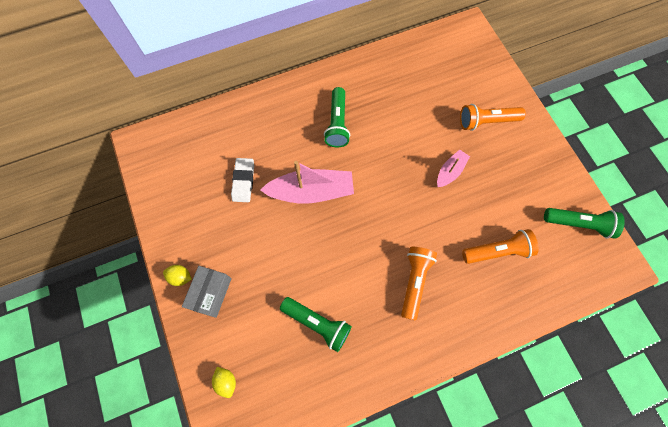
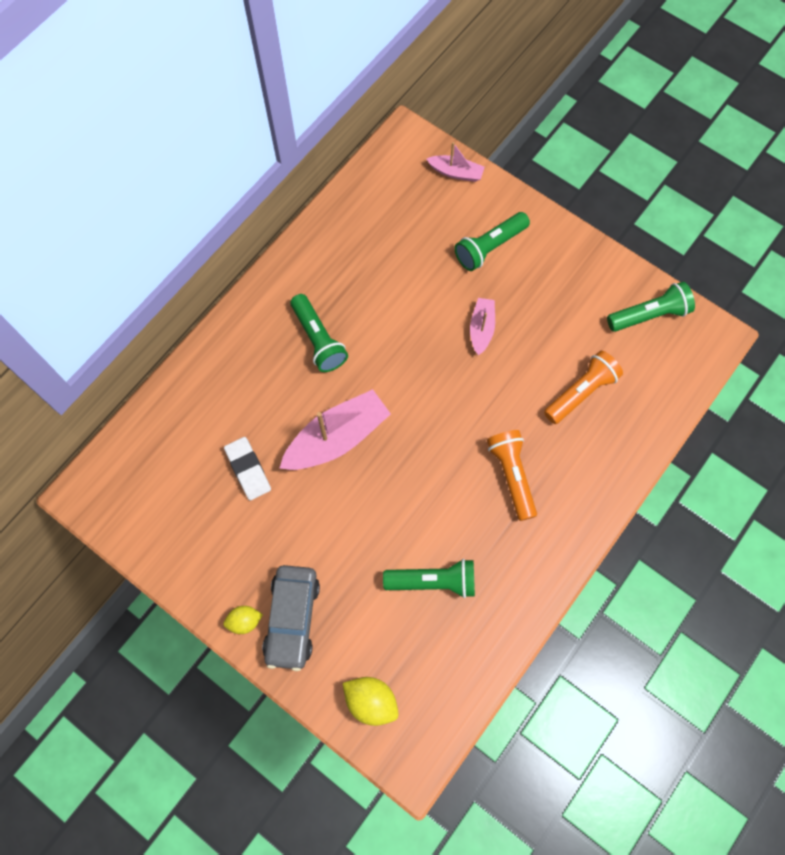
camera: 30 degrees left, 0 degrees up
grey box [182,266,232,318] -> grey car [262,565,320,671]
yellow lemon [212,367,236,398] -> yellow lemon [343,677,399,726], size x1.55
orange flashlight [460,104,526,131] -> green flashlight [454,212,530,271]
none -> pink boat [426,142,485,182]

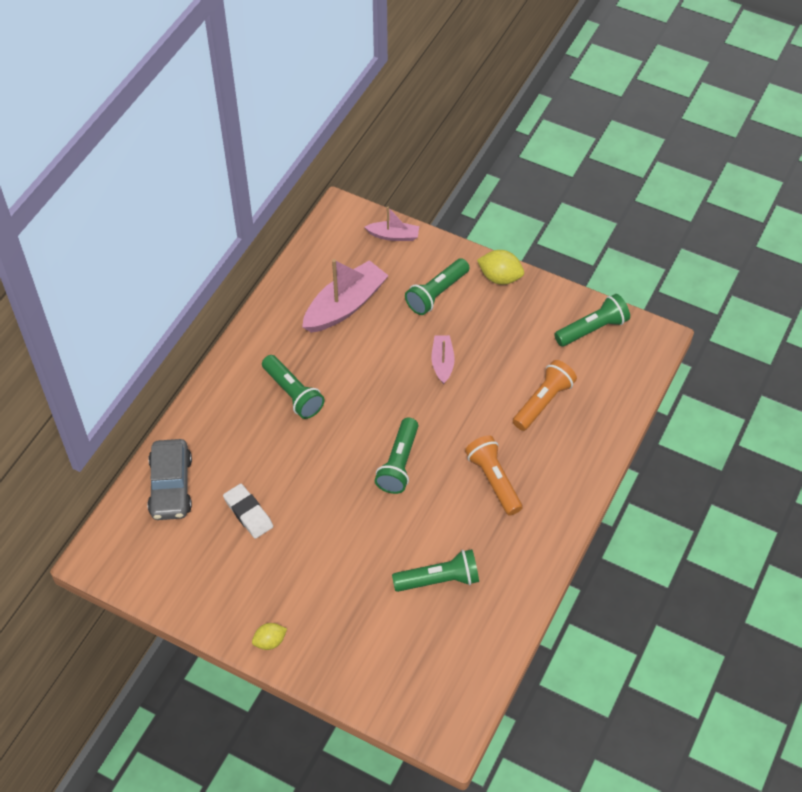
camera: 10 degrees left, 15 degrees down
grey car [262,565,320,671] -> grey car moved to [147,439,192,520]
pink boat [279,389,391,470] -> pink boat moved to [302,259,389,333]
yellow lemon [343,677,399,726] -> yellow lemon moved to [477,250,524,285]
none -> green flashlight [375,418,418,494]

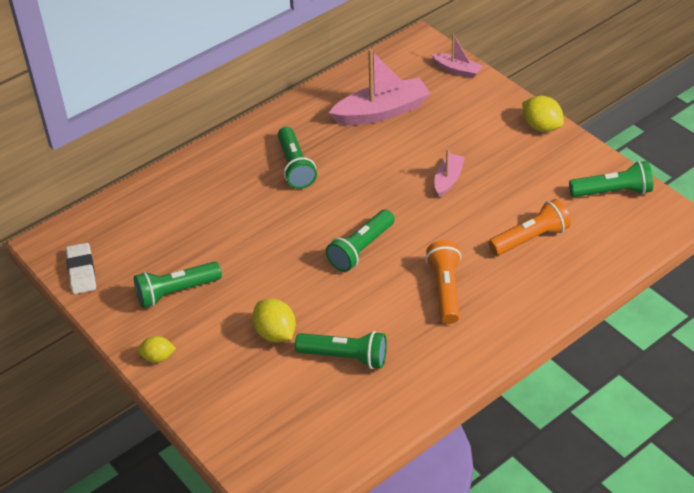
camera: 25 degrees right, 10 degrees down
grey car [147,439,192,520] -> none
white eraser [223,484,273,539] -> white eraser moved to [66,243,96,294]
green flashlight [405,258,470,315] -> green flashlight moved to [134,262,222,308]
none -> yellow lemon [252,299,296,342]

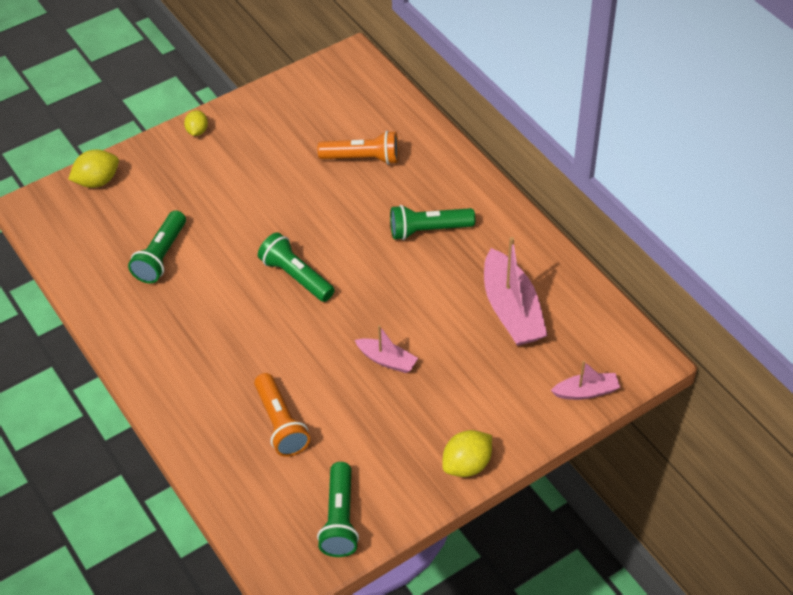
camera: 95 degrees right, 5 degrees up
white eraser [66,243,96,294] -> none
green flashlight [134,262,222,308] -> none
yellow lemon [252,299,296,342] -> yellow lemon moved to [68,150,119,188]
orange flashlight [426,240,461,324] -> orange flashlight moved to [318,131,399,165]
pink boat [431,34,483,78] -> pink boat turned 135 degrees counterclockwise [551,361,620,400]

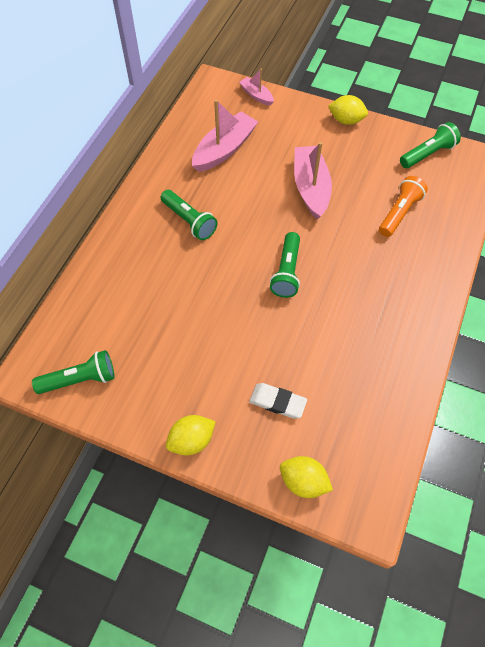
camera: 125 degrees left, 10 degrees up
green flashlight [128,210,186,283] -> green flashlight moved to [32,350,115,394]
yellow lemon [184,110,208,136] -> yellow lemon [166,415,216,455], size x1.55
orange flashlight [318,131,399,165] -> none
pink boat [355,325,418,373] -> pink boat [294,142,332,220], size x1.86
none -> white eraser [249,383,307,419]

